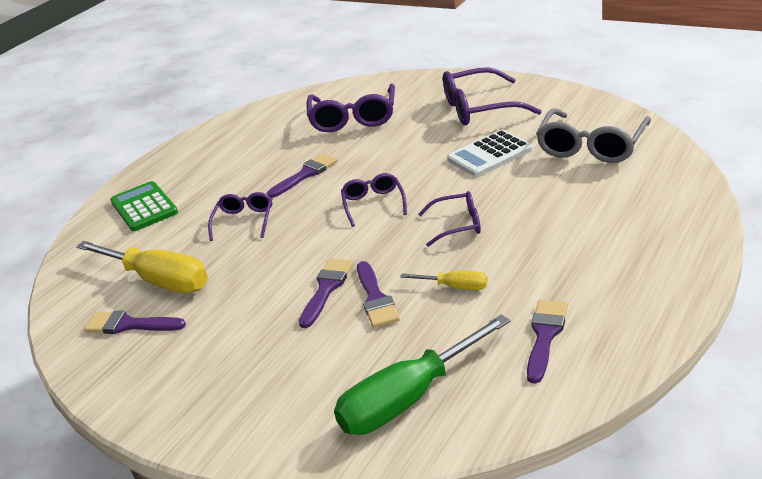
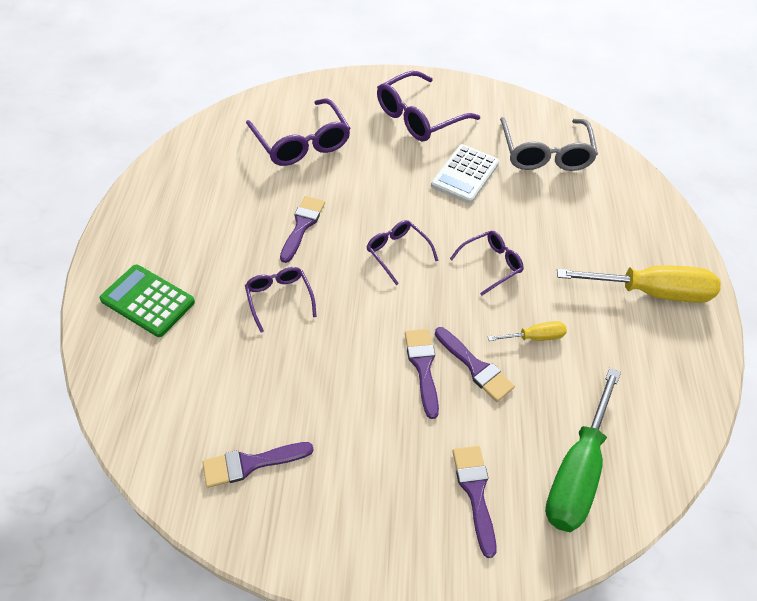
camera: 35 degrees left, 20 degrees up
yellow screwdriver [76,241,208,293] -> yellow screwdriver moved to [557,265,721,303]
purple brush [527,300,568,384] -> purple brush moved to [452,446,497,558]

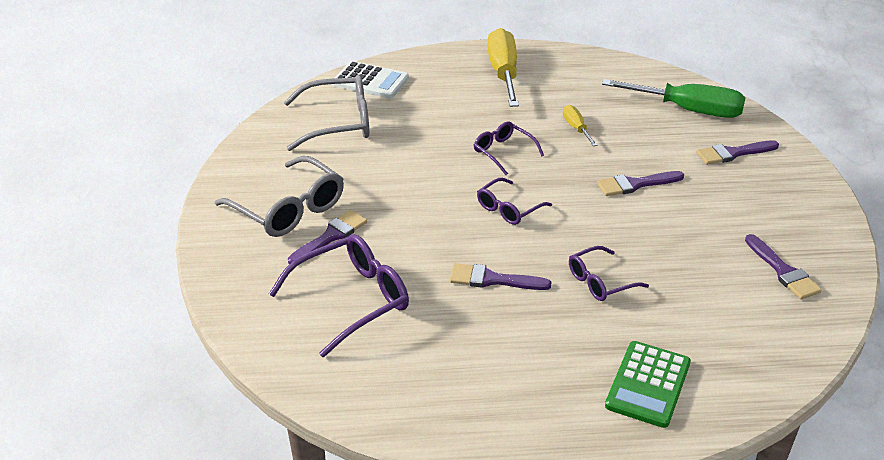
camera: 95 degrees left, 15 degrees down
purple glasses [377,71,480,142] -> grey glasses [215,156,344,237]
white calculator [431,144,499,204] -> white calculator moved to [332,61,409,99]
purple brush [435,327,515,402] -> purple brush moved to [288,210,367,264]

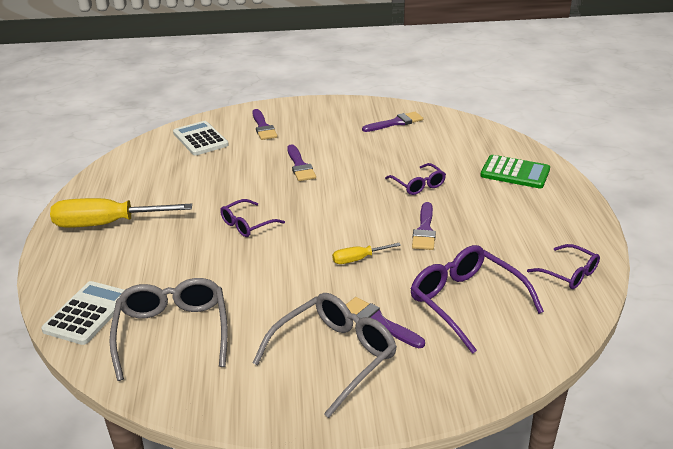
camera: 90 degrees left, 5 degrees down
purple glasses [477,178,552,225] -> purple glasses moved to [527,244,600,289]
yellow screwdriver [563,105,597,146] -> yellow screwdriver moved to [332,243,401,264]
green screwdriver [602,79,745,118] -> white calculator [173,121,229,155]

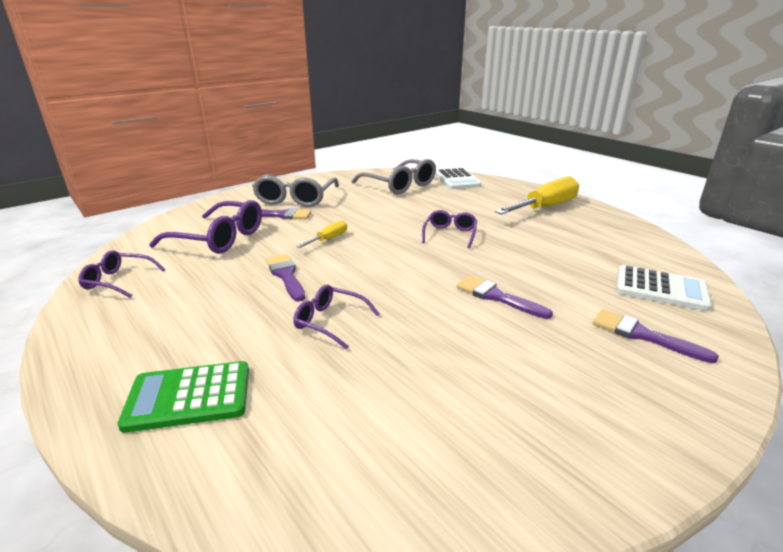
camera: 145 degrees right, 5 degrees down
purple brush [362,112,423,132] -> none

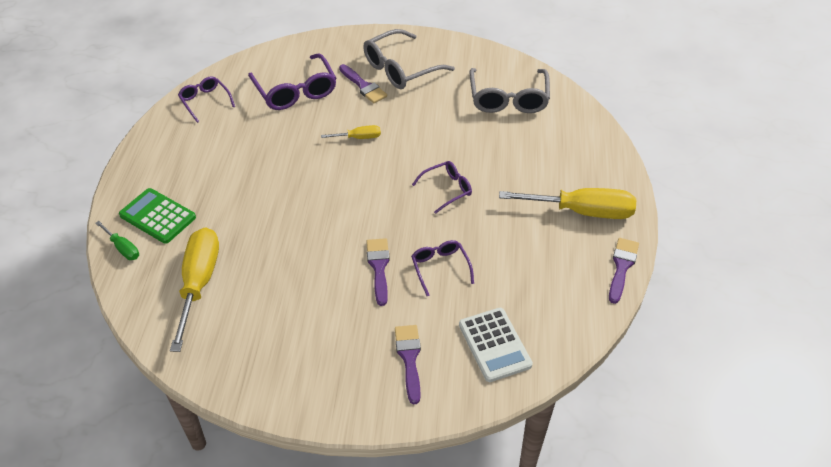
camera: 45 degrees right, 20 degrees up
purple brush [266,254,305,302] -> purple brush moved to [609,238,639,304]
purple glasses [293,285,380,349] -> purple glasses moved to [411,240,474,296]
white calculator [435,168,482,189] -> none
none -> green screwdriver [95,221,139,260]
none -> yellow screwdriver [170,227,219,352]

